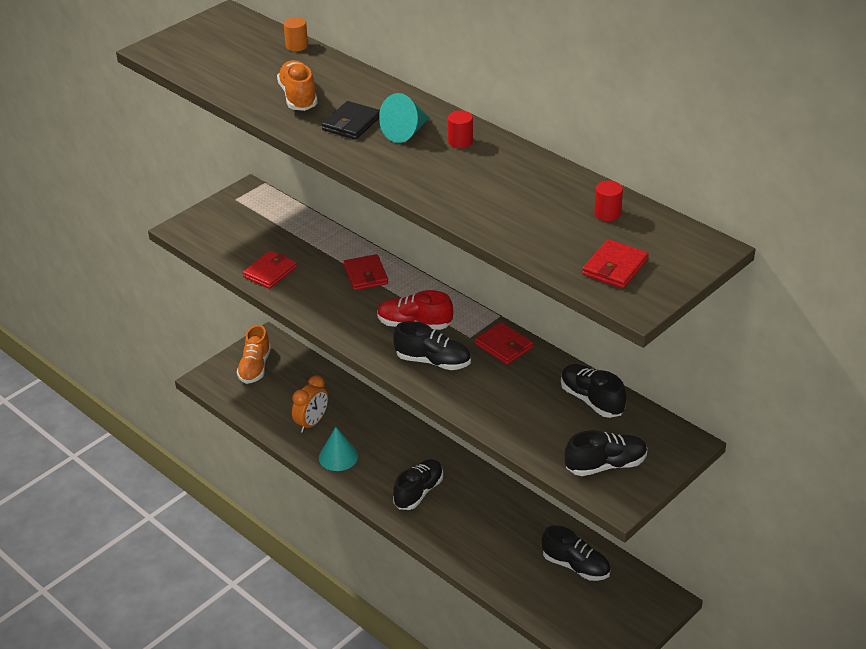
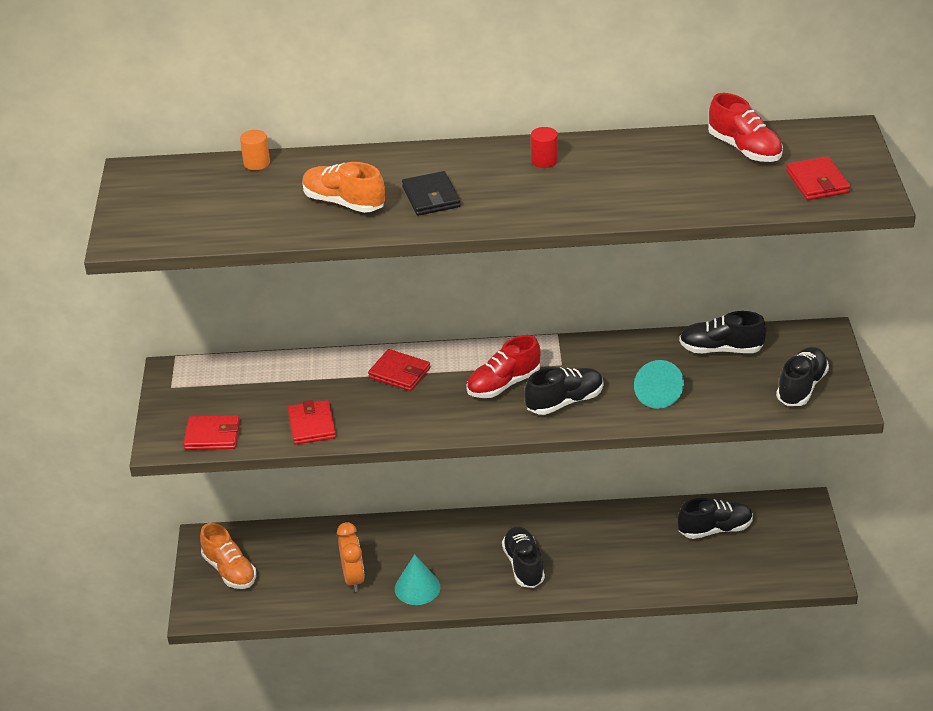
camera: 45 degrees left, 0 degrees up
turquoise cone [379,93,430,143] -> turquoise cone moved to [634,360,684,409]
red wallet [475,322,533,365] -> red wallet moved to [183,415,240,450]
red cylinder [594,181,623,221] -> red shoe [708,93,783,162]

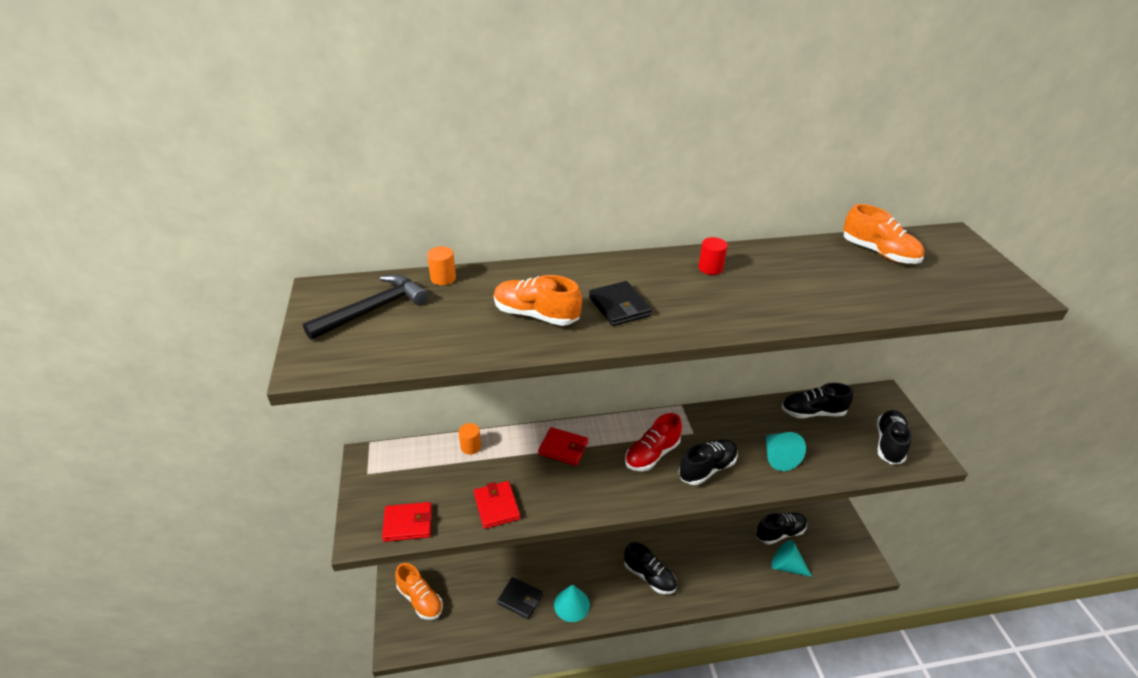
camera: 10 degrees left, 0 degrees up
orange clock [337,522,365,592] -> black wallet [497,577,543,619]
black shoe [502,526,545,588] -> black shoe turned 150 degrees clockwise [624,542,677,594]
red shoe [708,93,783,162] -> orange shoe [843,204,925,264]
red wallet [786,156,850,200] -> none
none -> black hammer [303,274,428,340]
none -> orange cylinder [459,423,481,455]
none -> turquoise cone [771,540,812,577]

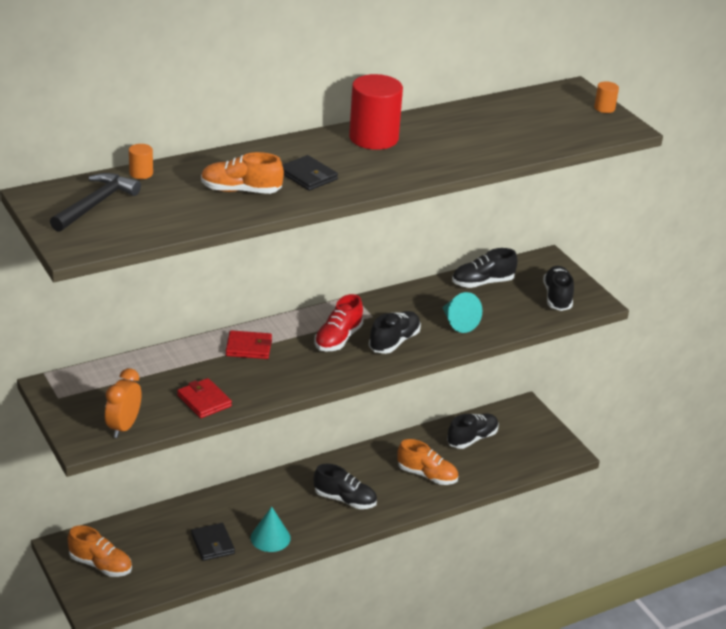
camera: 20 degrees left, 5 degrees down
red wallet [382,502,432,542] -> orange clock [105,368,141,438]
orange cylinder [459,423,481,455] -> orange cylinder moved to [594,82,619,113]
black wallet [497,577,543,619] -> black wallet turned 60 degrees clockwise [191,523,235,561]
red cylinder [699,237,728,275] -> red cylinder [349,74,403,150], size x2.24
turquoise cone [771,540,812,577] -> none
orange shoe [843,204,925,264] -> orange shoe moved to [397,439,458,485]

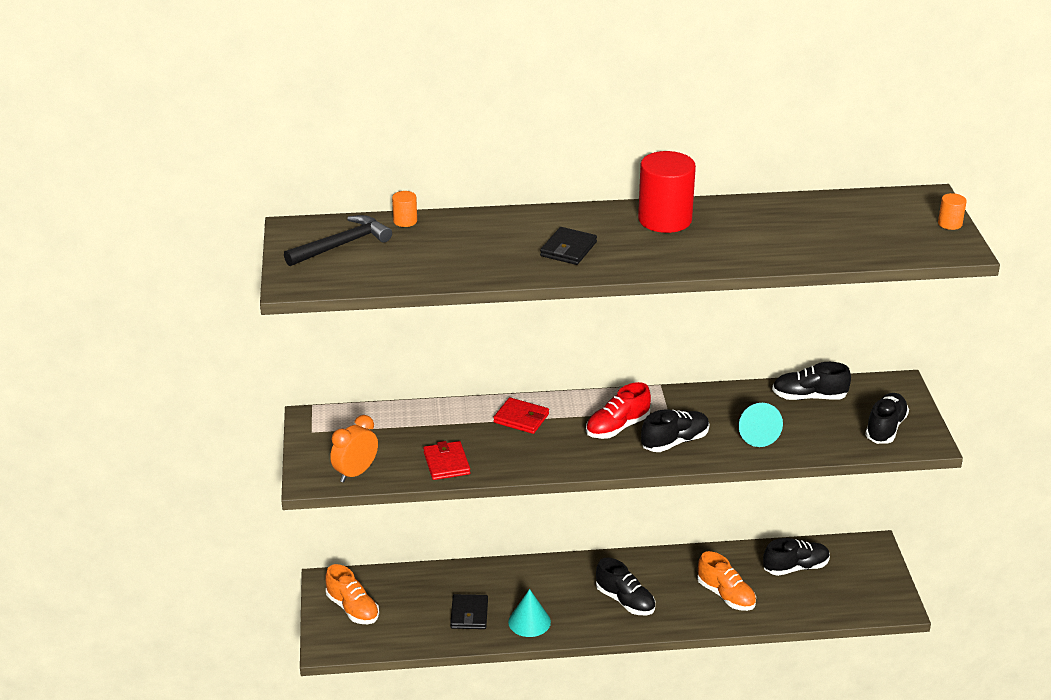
camera: 25 degrees right, 0 degrees up
orange shoe [201,152,284,194] -> none
black wallet [282,155,338,191] -> black wallet turned 45 degrees clockwise [540,227,597,265]

